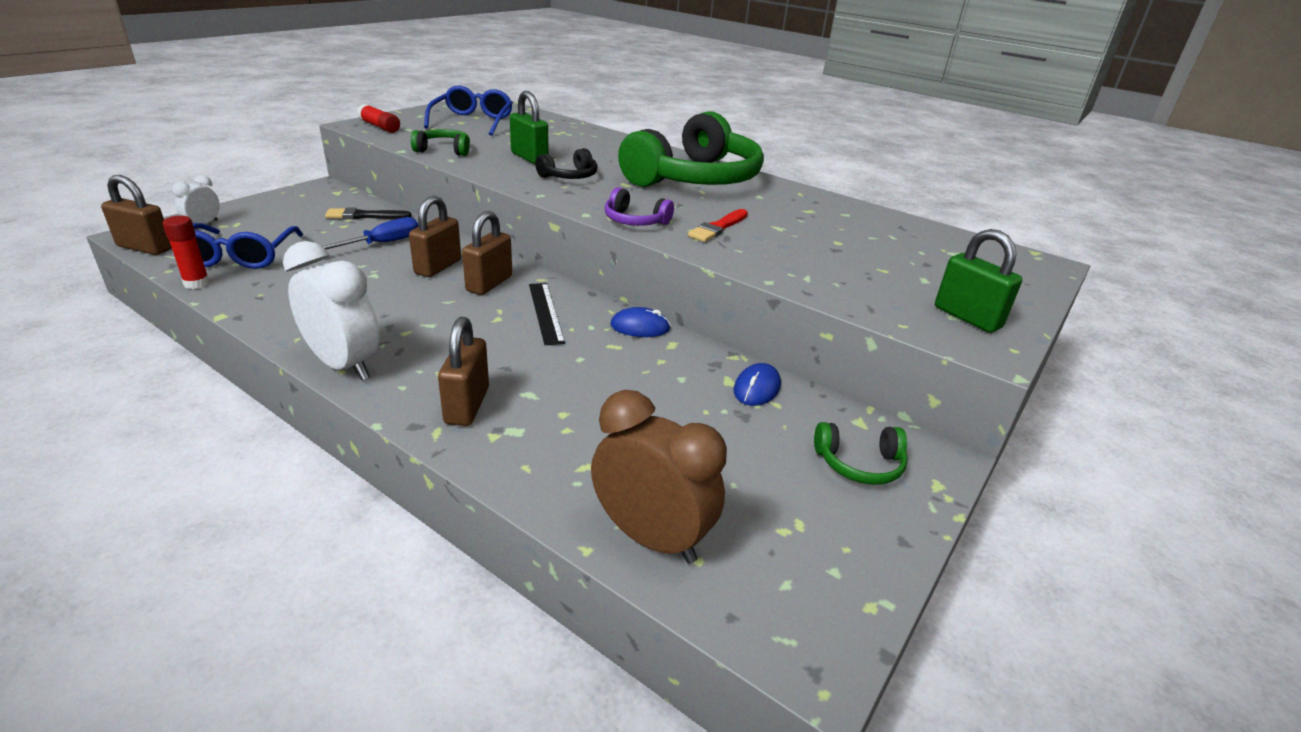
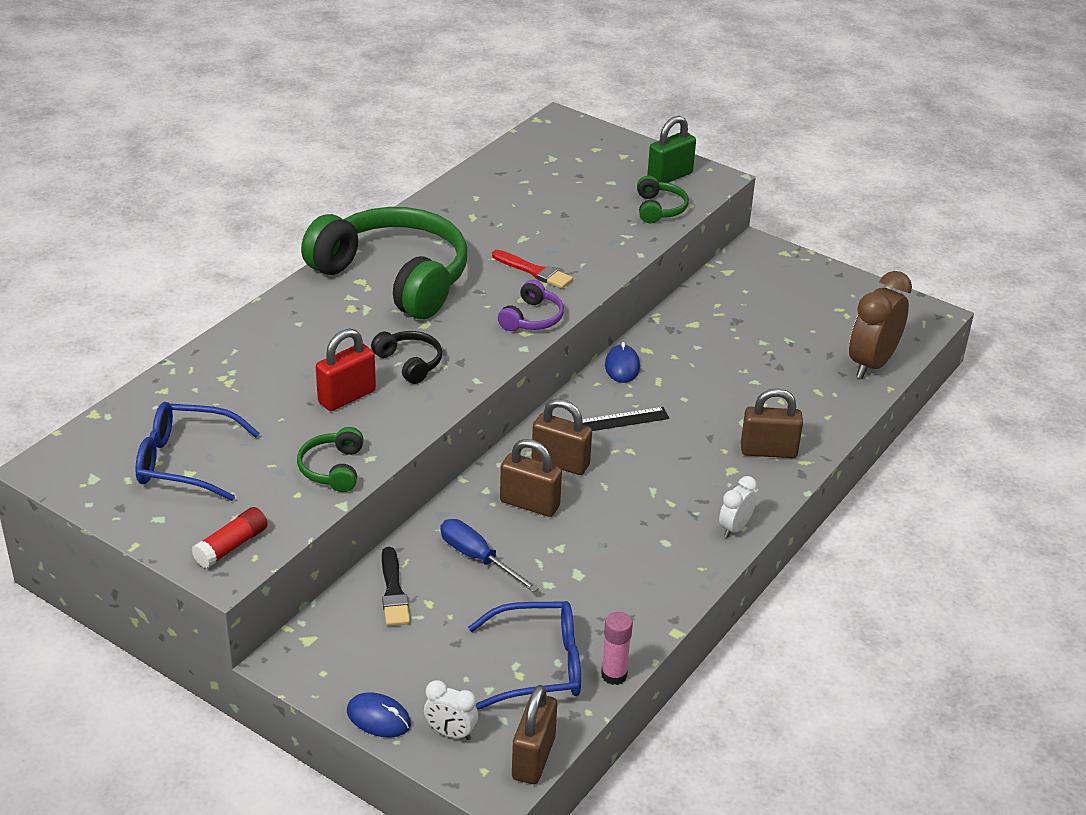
camera: 90 degrees left, 5 degrees up
red glue stick [163,216,210,289] -> pink glue stick [601,612,633,685]
white clock [283,241,380,380] -> white clock [719,476,757,538], size x0.52
green padlock [510,91,549,164] -> red padlock [316,329,376,411]
blue mouse [733,363,781,406] -> blue mouse moved to [347,692,411,738]
green headphones [814,422,908,485] -> green headphones moved to [637,176,689,223]

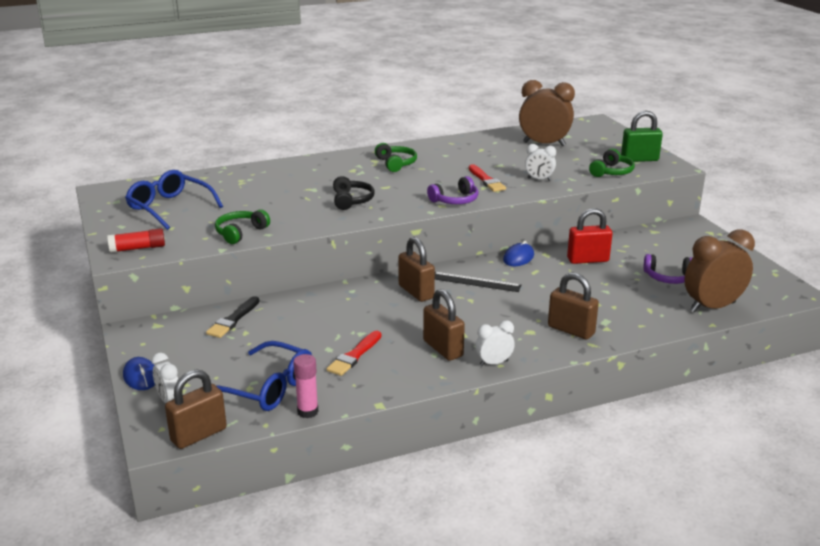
camera: 35 degrees right, 10 degrees down
green headphones [301,207,467,319] -> green headphones [375,143,417,172], size x0.41
red padlock [316,329,376,411] -> red padlock moved to [567,208,613,264]
blue screwdriver [440,519,539,592] -> none
brown padlock [500,439,562,517] -> brown padlock moved to [423,289,465,361]
none -> red brush [327,331,382,376]
none -> brown clock [519,80,575,146]
none -> white clock [525,144,556,181]
none -> purple headphones [643,254,693,284]

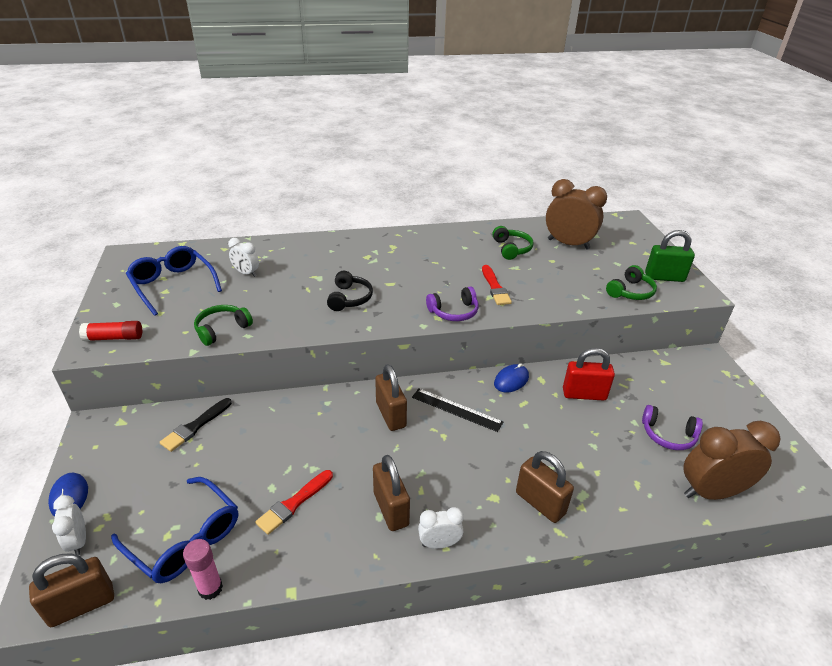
camera: 10 degrees right, 10 degrees up
green headphones [375,143,417,172] -> green headphones moved to [492,226,534,260]
white clock [525,144,556,181] -> white clock moved to [228,238,259,277]

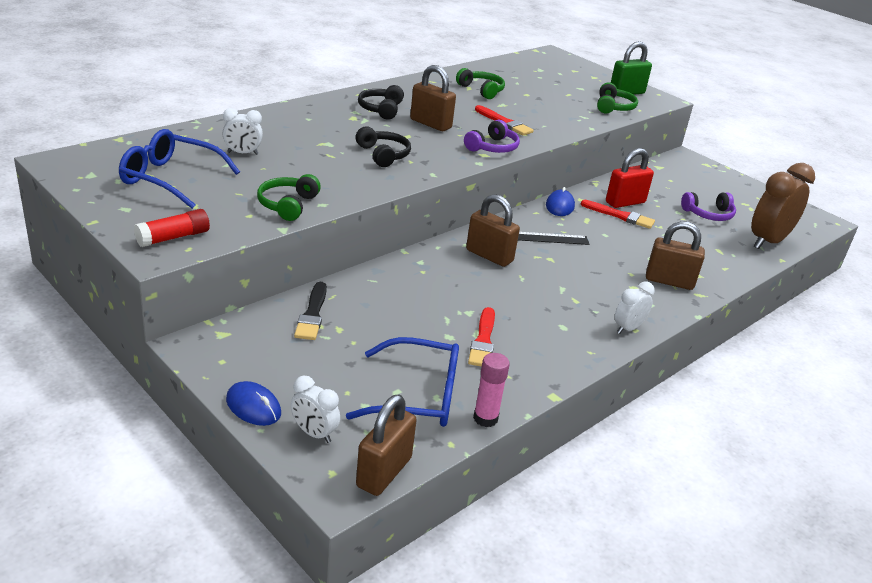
camera: 35 degrees left, 5 degrees down
brown padlock [373,455,410,531] -> brown padlock moved to [410,65,456,131]
brown clock [546,179,607,250] -> none
none -> black headphones [358,85,404,120]
none -> red brush [581,200,655,229]

